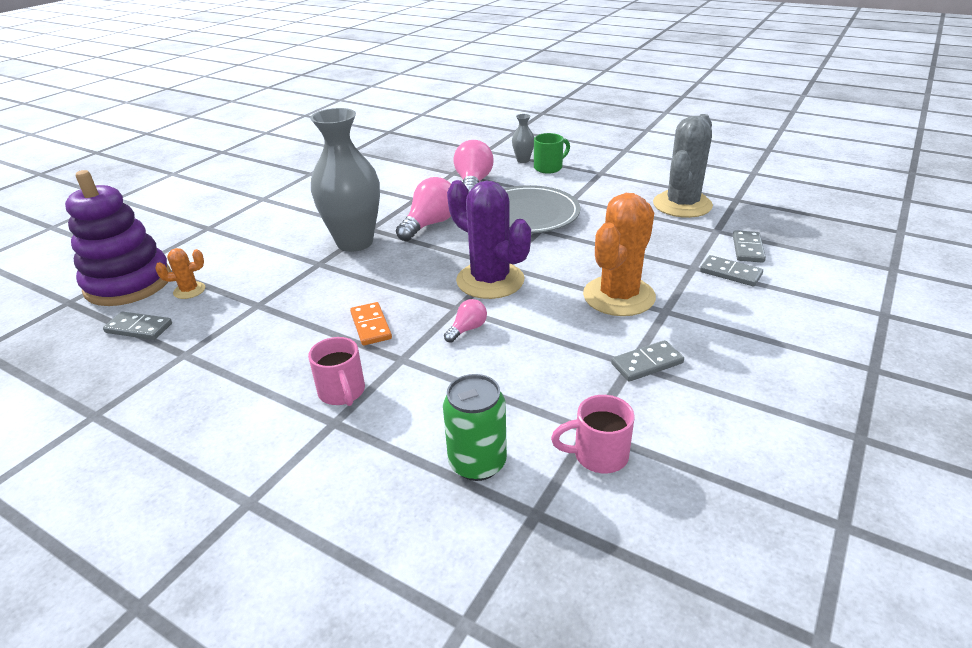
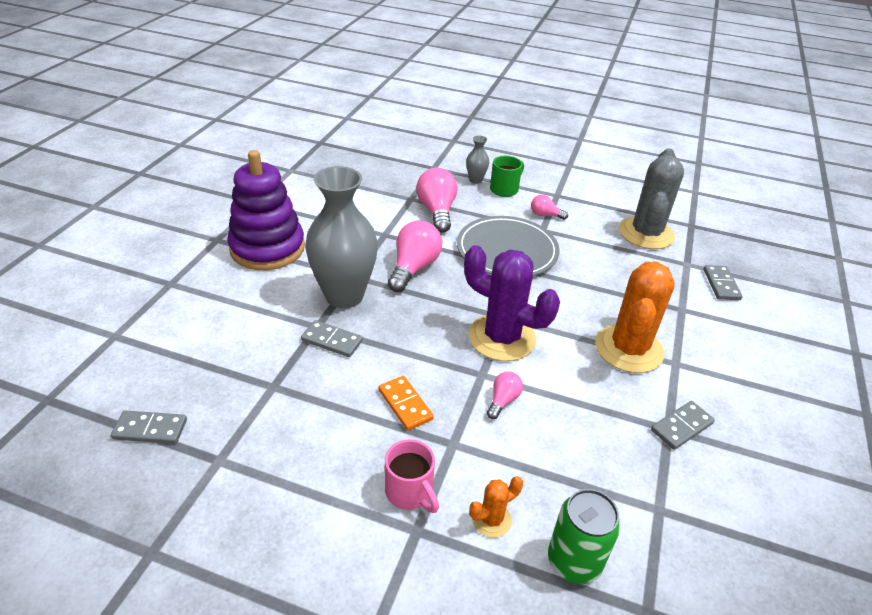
camera: 15 degrees left, 5 degrees up
purple stacking toy [65,170,171,306] -> purple stacking toy moved to [227,150,305,270]
orange cactus [155,248,205,299] -> orange cactus moved to [469,476,523,538]
pink mug [551,395,635,473] -> none
grey domino [700,255,763,286] -> grey domino moved to [301,320,363,357]
none -> pink light bulb [531,195,568,220]

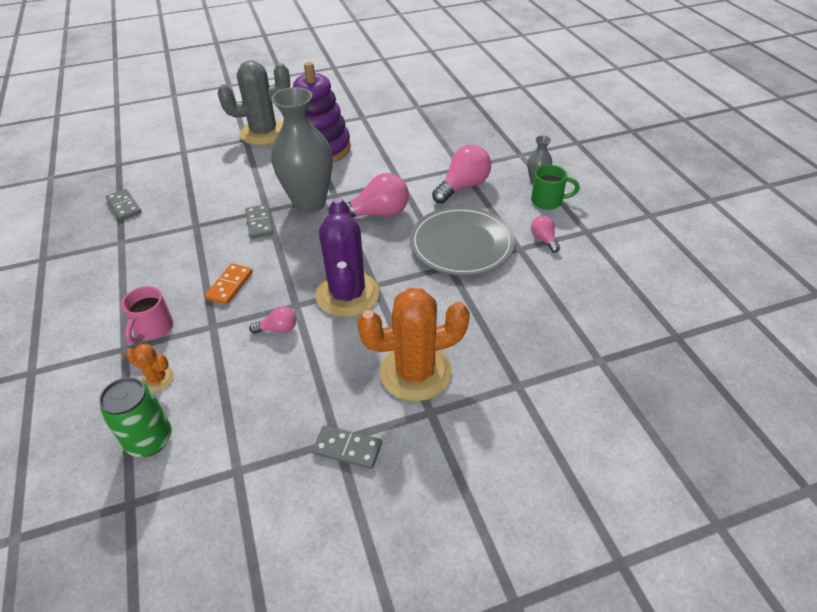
camera: 55 degrees right, 5 degrees up
grey cactus [619,148,684,249] -> grey cactus moved to [218,60,290,145]
grey domino [703,265,743,300] -> none

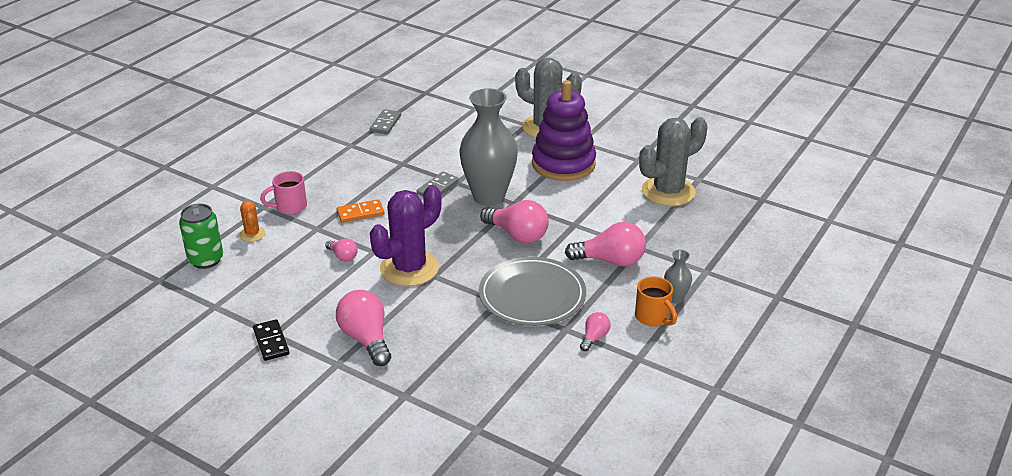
camera: 50 degrees right, 10 degrees down
grey domino [312,425,382,469] -> black domino [253,319,290,361]
orange cactus [357,288,470,401] -> pink light bulb [336,290,391,366]
green mug [531,165,580,210] -> orange mug [635,276,677,327]
none -> grey cactus [639,117,708,206]

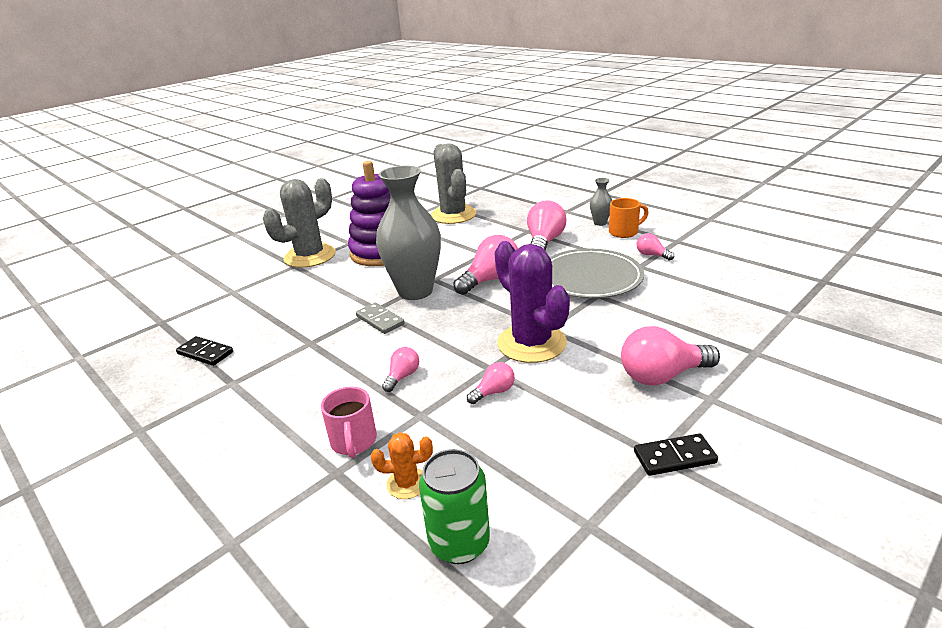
camera: 75 degrees left, 5 degrees down
orange domino [337,199,384,223] -> pink light bulb [382,347,419,392]
grey domino [370,109,401,134] -> black domino [176,336,233,366]

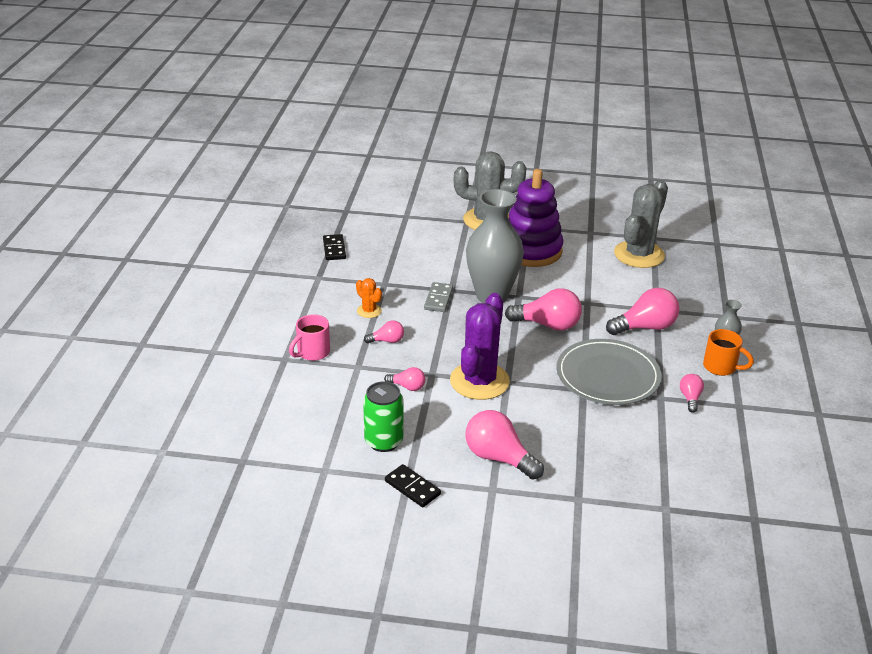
camera: 50 degrees right, 5 degrees up
orange cactus [371,432,433,499] -> orange cactus moved to [356,278,382,318]
green can [419,449,490,564] -> green can moved to [363,381,403,452]

